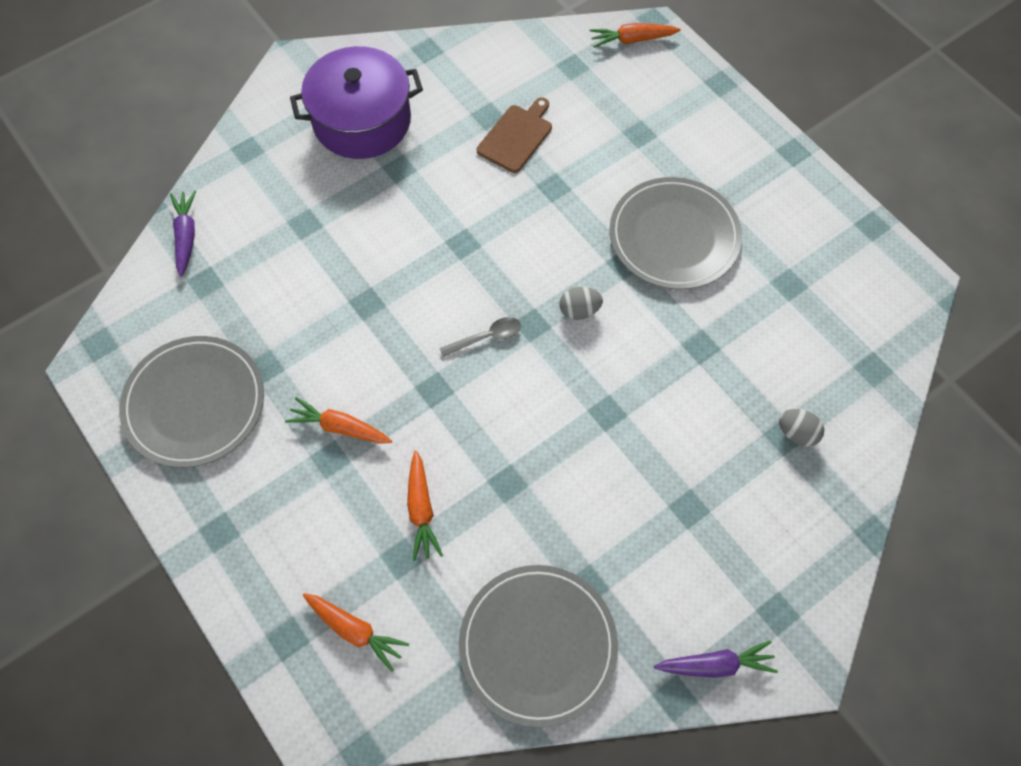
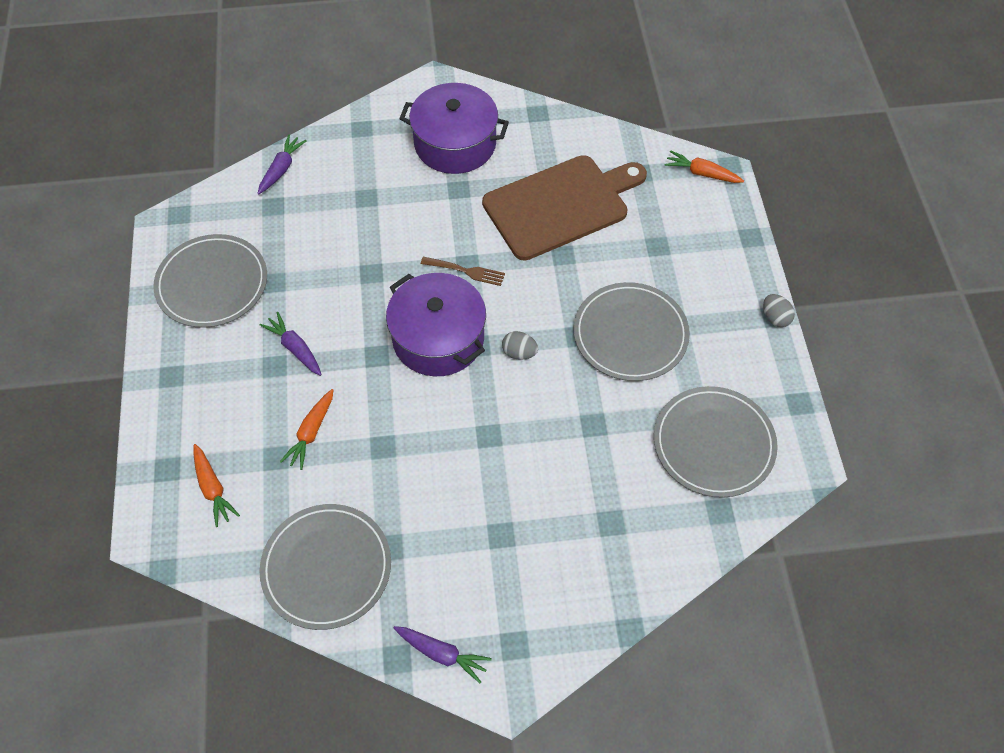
camera: 30 degrees right, 5 degrees down
orange carrot [285,397,392,444] -> purple carrot [260,312,322,376]
grey spoon [439,317,521,357] -> purple pot [386,273,486,376]
brown cutting board [477,97,552,173] -> brown cutting board [482,155,647,261], size x2.07
grey egg [779,409,824,447] -> grey egg moved to [763,294,795,327]
none -> brown fork [421,257,505,286]
none -> grey plate [654,386,778,498]

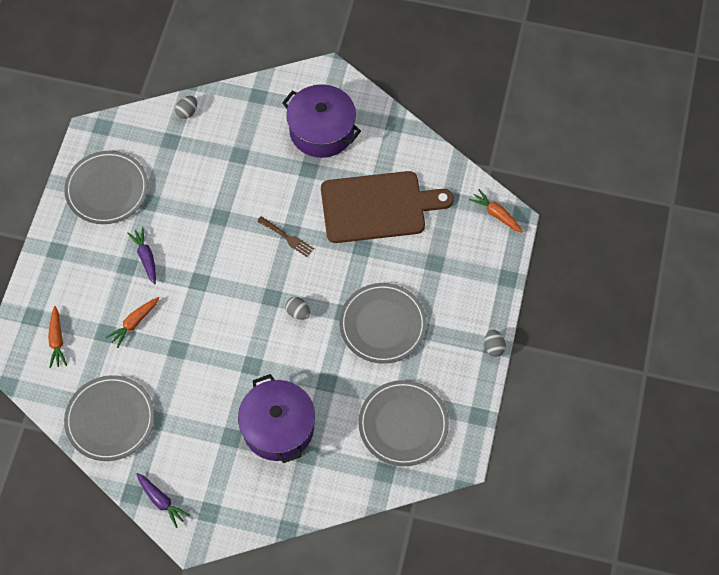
camera: 20 degrees right, 5 degrees up
purple carrot [258,134,306,194] -> grey egg [175,96,197,119]
purple pot [386,273,486,376] -> purple pot moved to [238,374,315,463]

